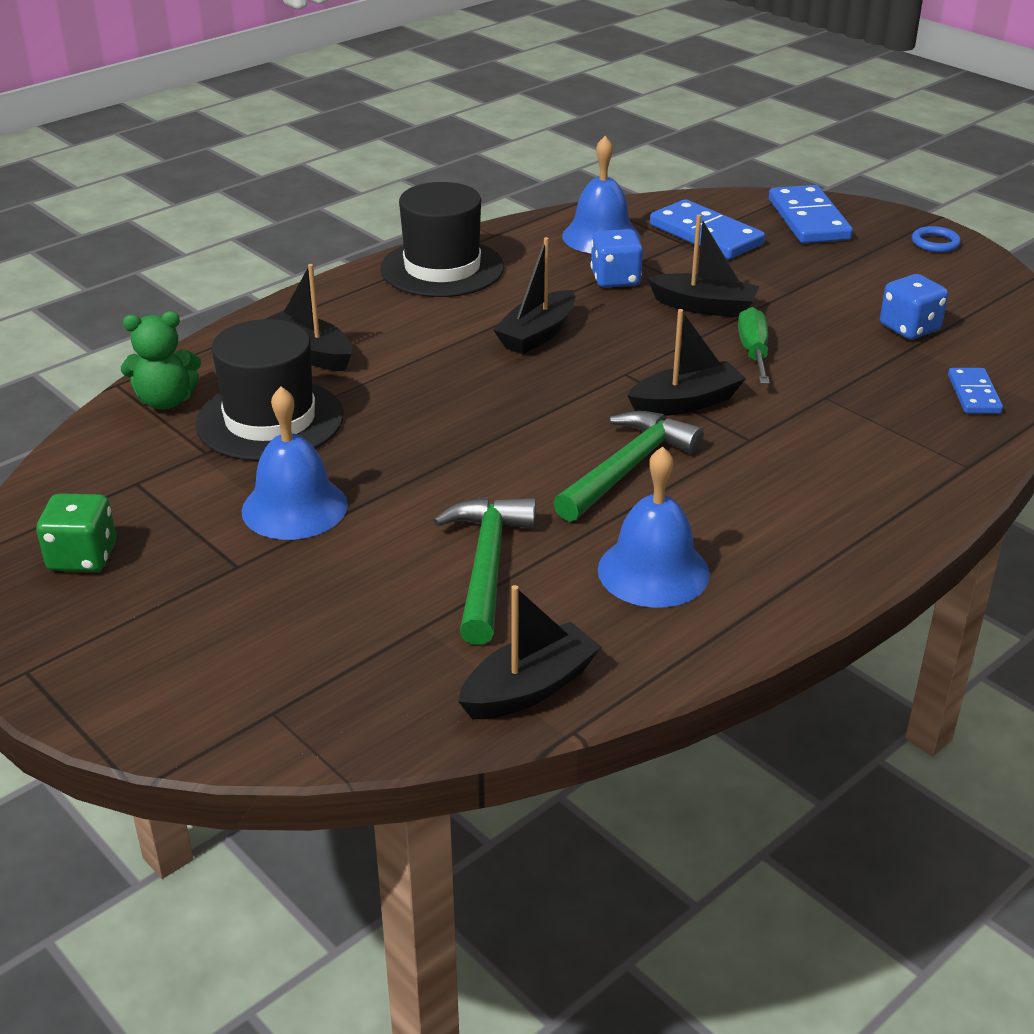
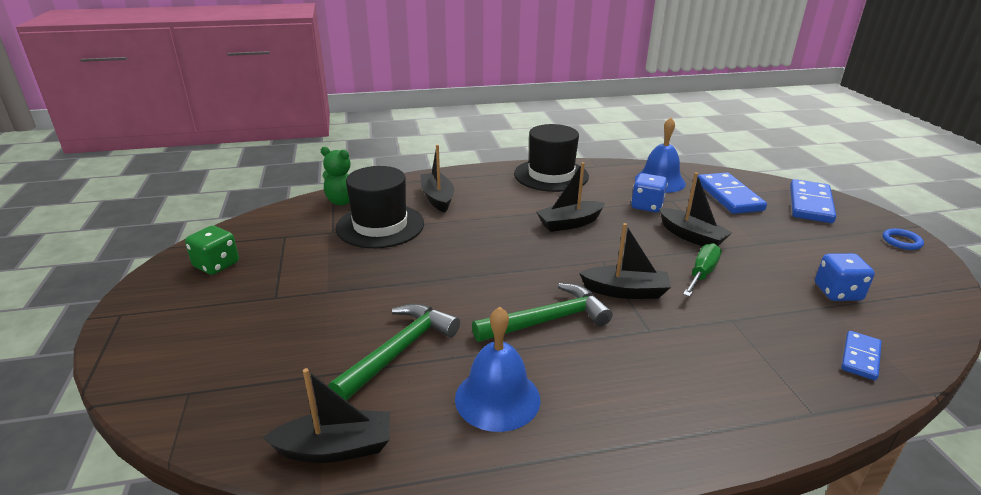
camera: 30 degrees right, 5 degrees down
blue bell [241,387,348,540] -> none

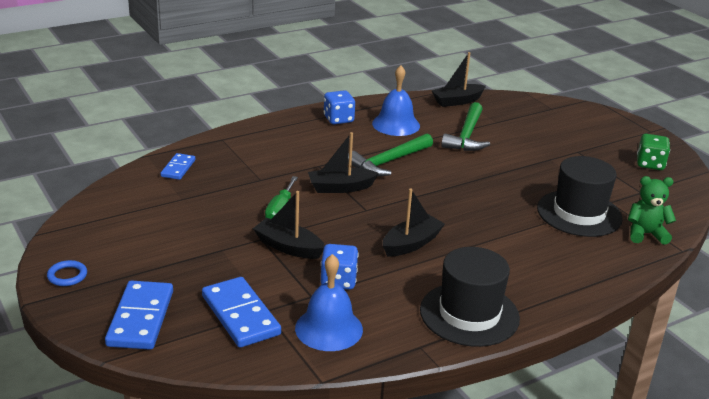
camera: 160 degrees right, 0 degrees up
black boat [420,145,454,213] -> none
blue dice [815,253,875,301] -> blue dice moved to [324,90,355,124]

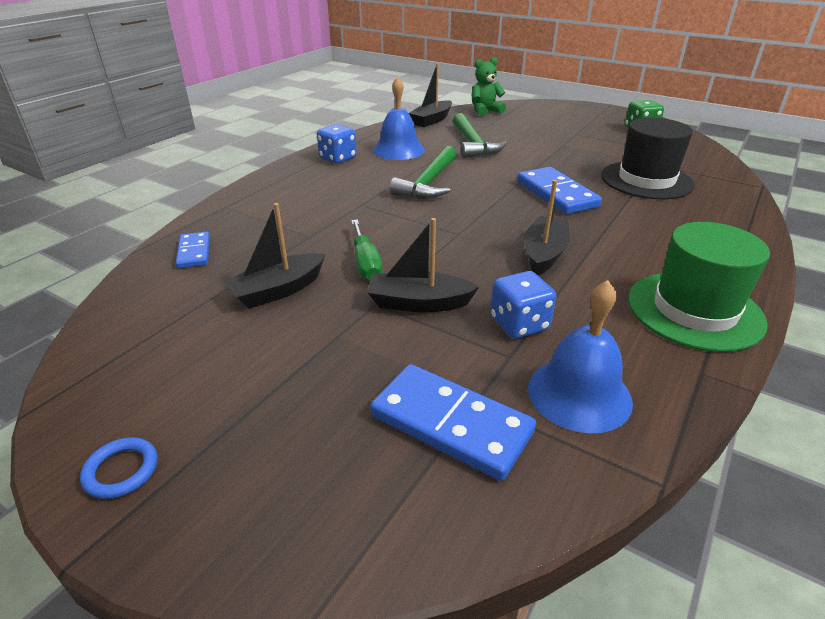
camera: 25 degrees left, 5 degrees up
blue domino [105,280,173,350] -> blue domino moved to [517,167,602,215]
black boat [308,132,379,193] -> black boat moved to [223,203,325,309]
black hat [420,247,520,347] -> green hat [628,222,770,352]
green teddy bear [628,176,676,245] -> green teddy bear moved to [472,57,506,116]

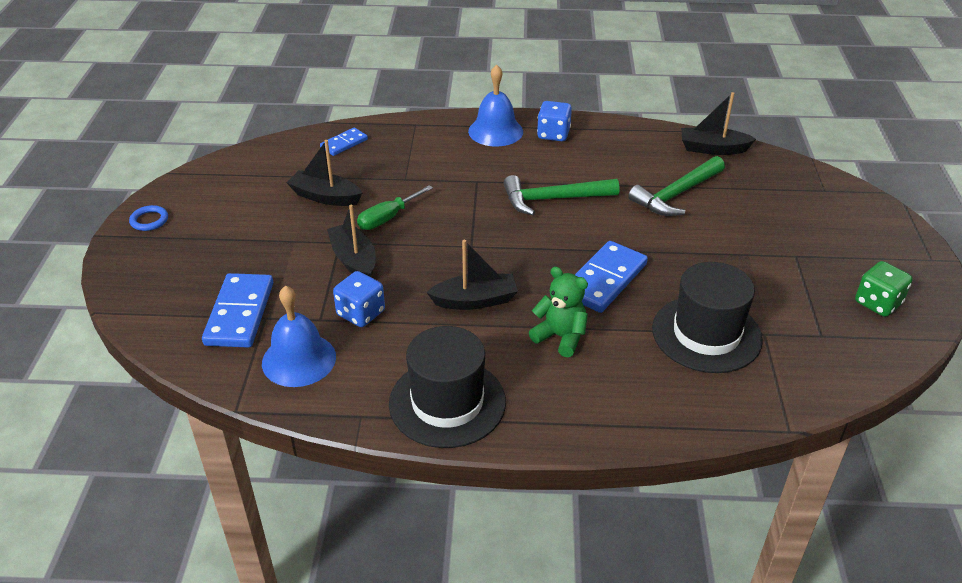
camera: 60 degrees right, 5 degrees up
blue bell [373,77,425,160] -> blue bell moved to [468,64,523,147]
green teddy bear [472,57,506,116] -> green teddy bear moved to [529,267,588,357]
green hat [628,222,770,352] -> black hat [389,326,506,448]

